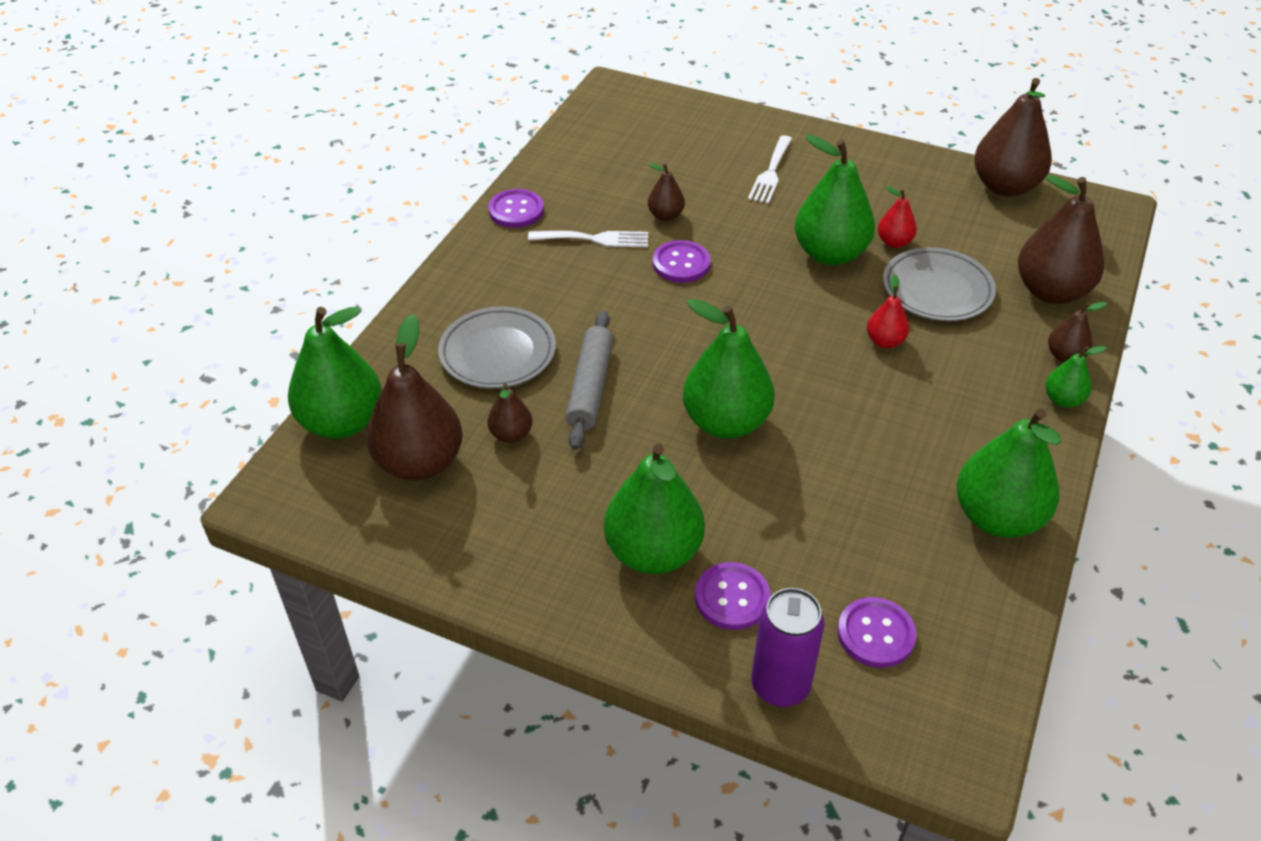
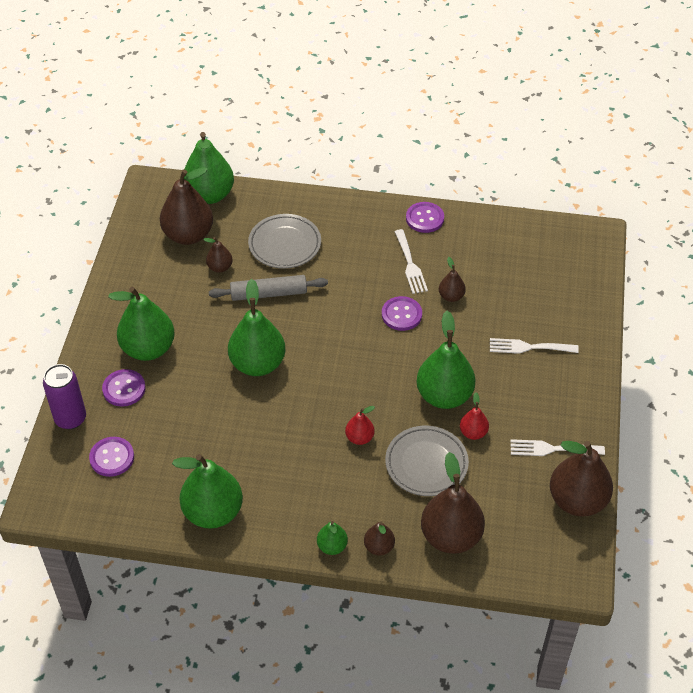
camera: 75 degrees right, 5 degrees up
none -> white fork [510,439,605,456]

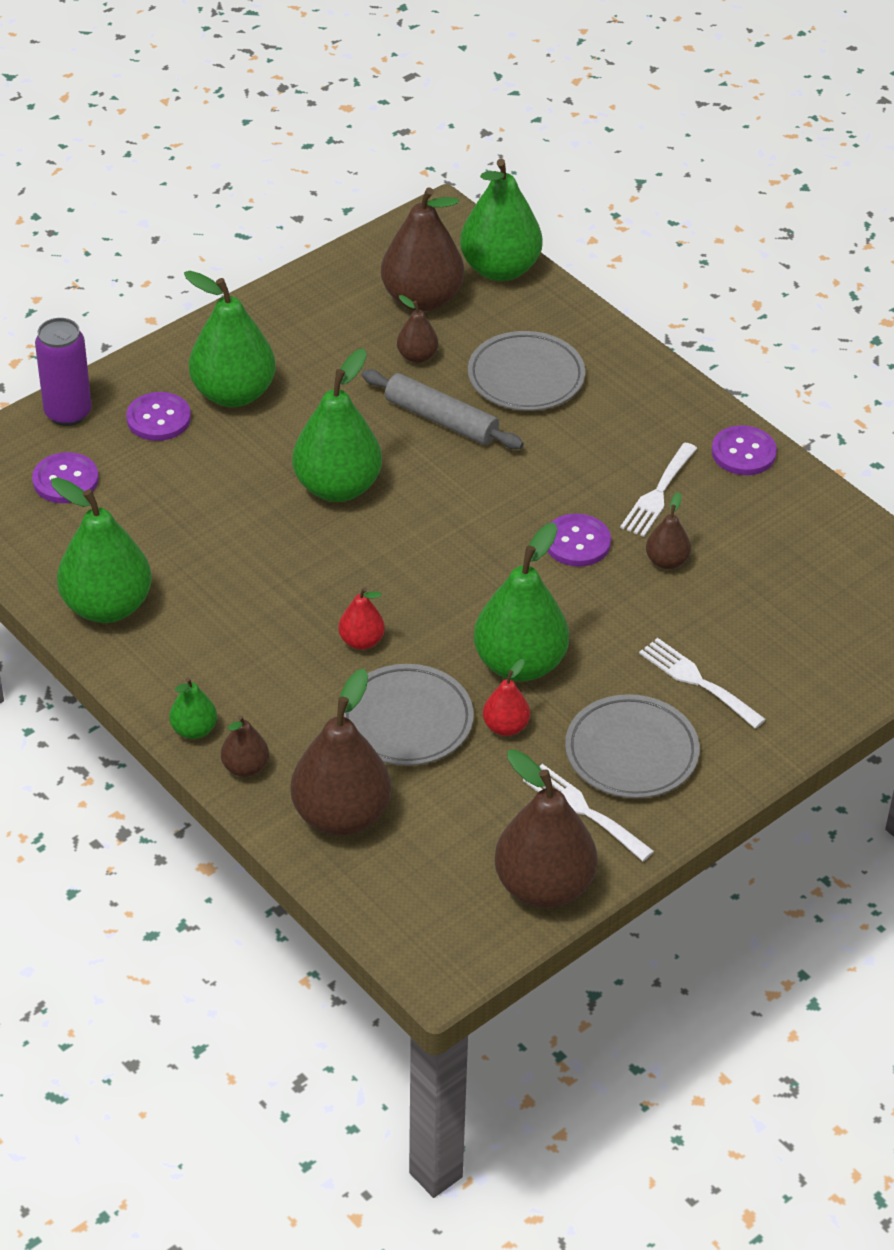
camera: 40 degrees right, 5 degrees down
none -> grey plate [565,694,700,798]

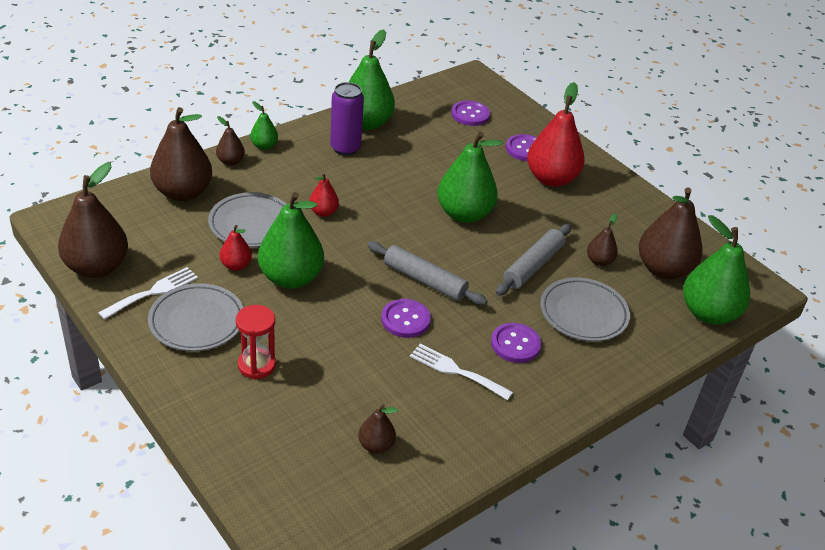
camera: 90 degrees right, 5 degrees down
purple can [35,318,92,426] -> purple can moved to [330,82,364,156]
green pear [184,271,276,407] -> red pear [527,82,585,187]
white fork [639,638,766,729] -> red hourglass [236,305,276,379]
brown pear [646,492,691,569] -> brown pear moved to [358,404,398,453]
purple button [712,425,777,475] -> purple button moved to [491,323,541,363]
none -> grey rolling pin [367,241,488,305]

